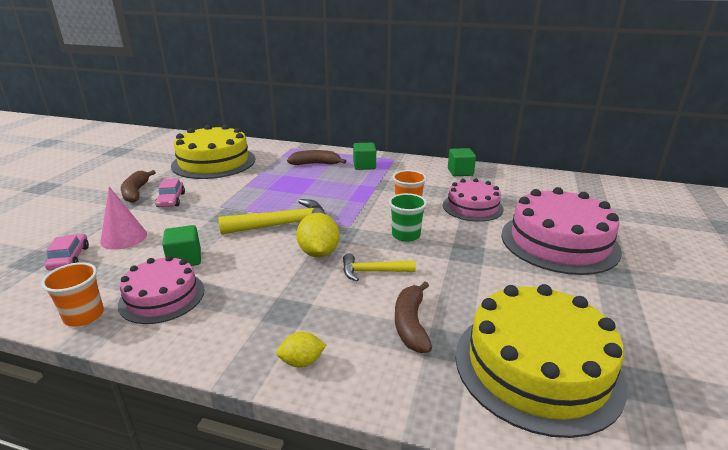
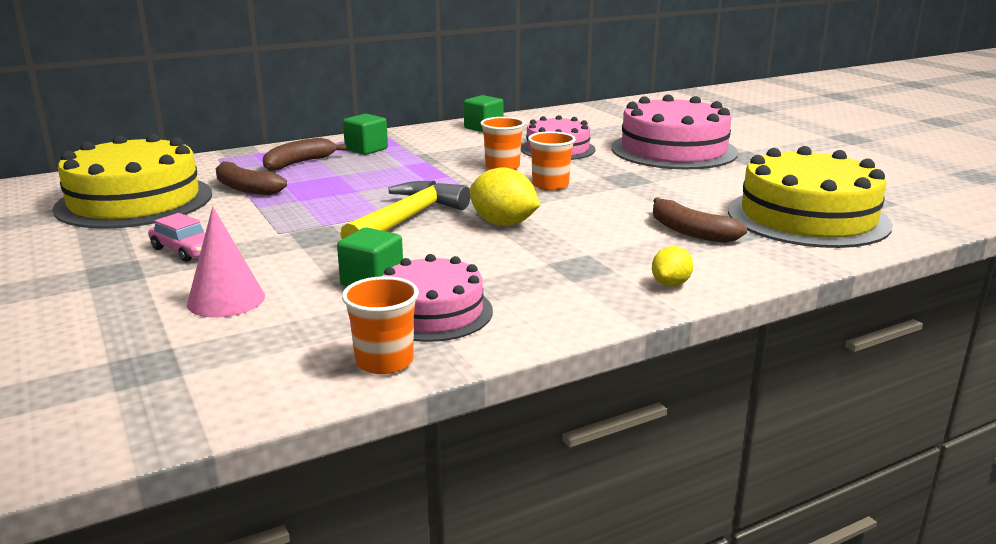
camera: 45 degrees left, 5 degrees down
pink car [45,234,89,271] -> none
brown banana [121,170,156,203] -> brown banana moved to [216,161,287,195]
yellow hammer [343,253,416,282] -> none
green cup [389,193,427,242] -> orange cup [528,131,576,190]

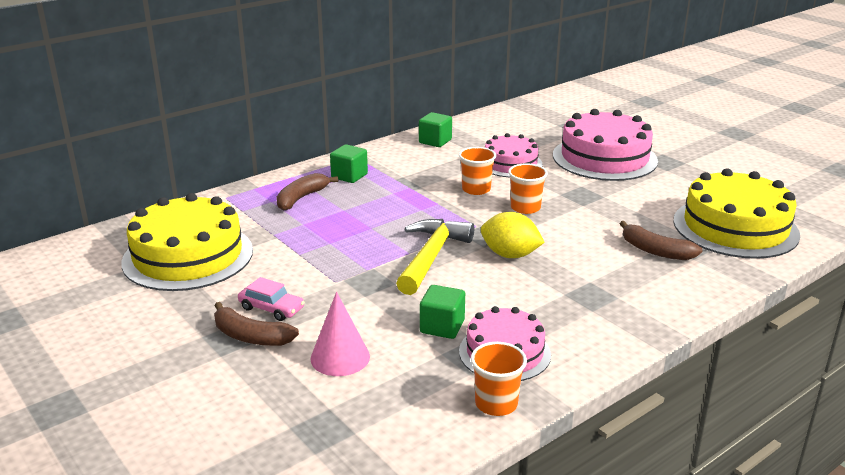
camera: 10 degrees left, 5 degrees up
brown banana [216,161,287,195] -> brown banana moved to [214,302,299,346]
yellow lemon [652,246,693,287] -> none

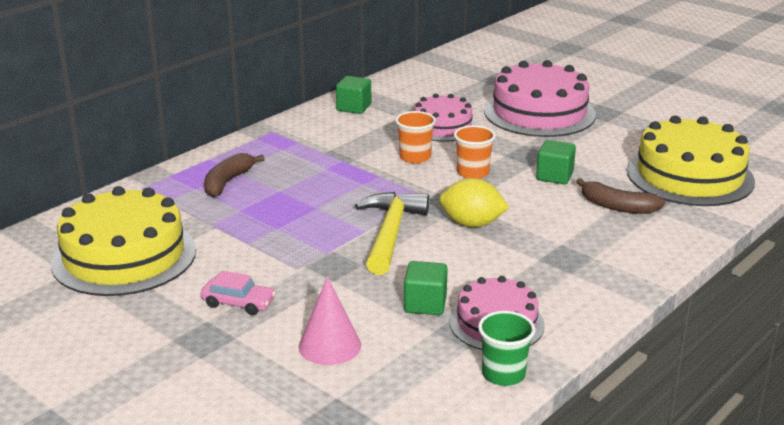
camera: 10 degrees left, 0 degrees up
brown banana [214,302,299,346] -> none
green cube [330,144,368,183] -> green cube moved to [536,140,576,184]
orange cup [471,342,527,416] -> green cup [478,311,535,386]

